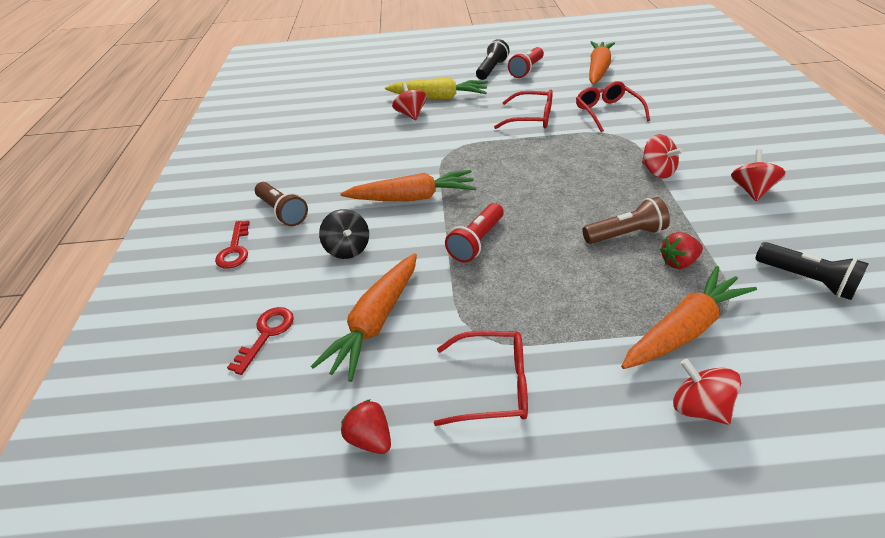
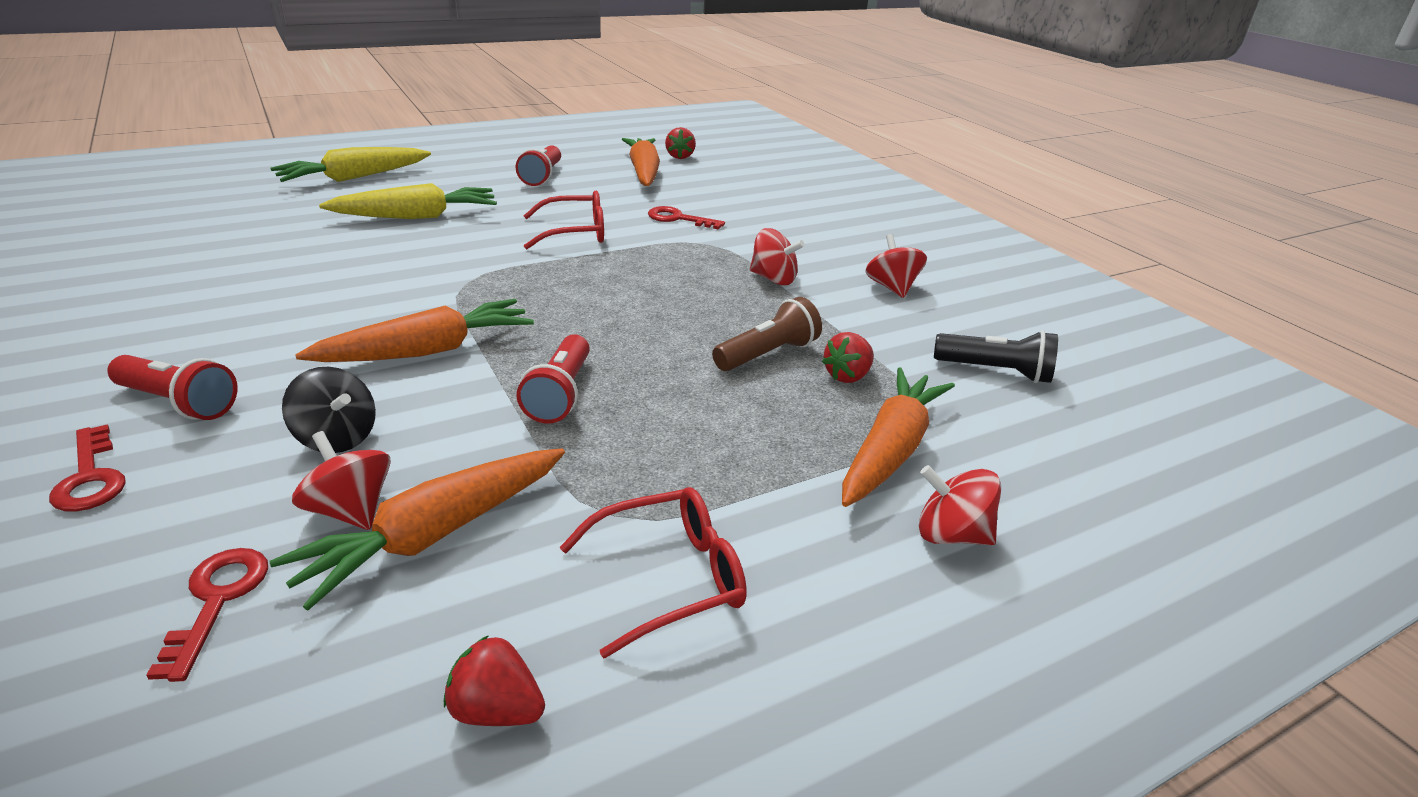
camera: 30 degrees left, 10 degrees down
brown flashlight [255,182,308,226] -> red flashlight [107,355,238,420]
orange carrot [311,253,417,382] -> orange carrot turned 45 degrees clockwise [270,448,565,610]
red spinning top [392,82,427,120] -> red spinning top moved to [292,431,391,530]
black flashlight [476,39,510,80] -> none
red glasses [576,81,650,132] -> red key [648,206,725,230]
none -> yellow carrot [270,147,431,182]
none -> red strawberry [665,127,696,159]

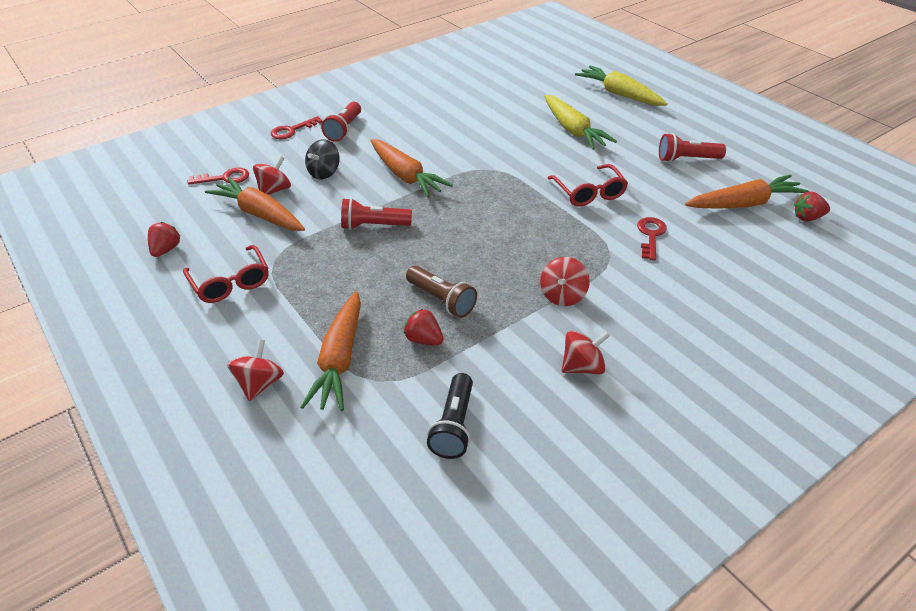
camera: 85 degrees right, 10 degrees up
orange carrot [842,367,955,507] -> orange carrot turned 75 degrees clockwise [301,291,361,411]

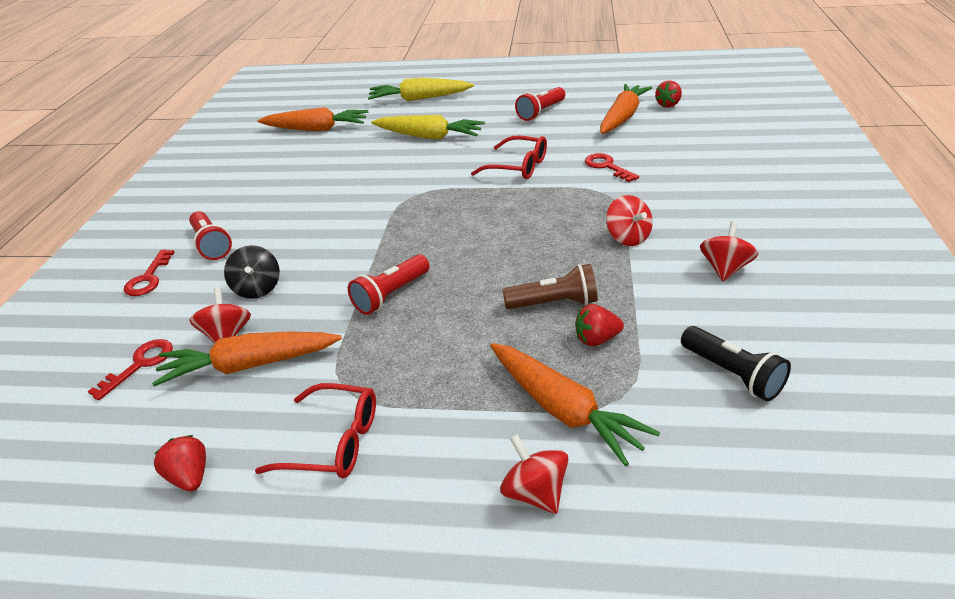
camera: 45 degrees left, 5 degrees down
orange carrot [370,139,453,198] -> orange carrot moved to [258,107,368,131]

